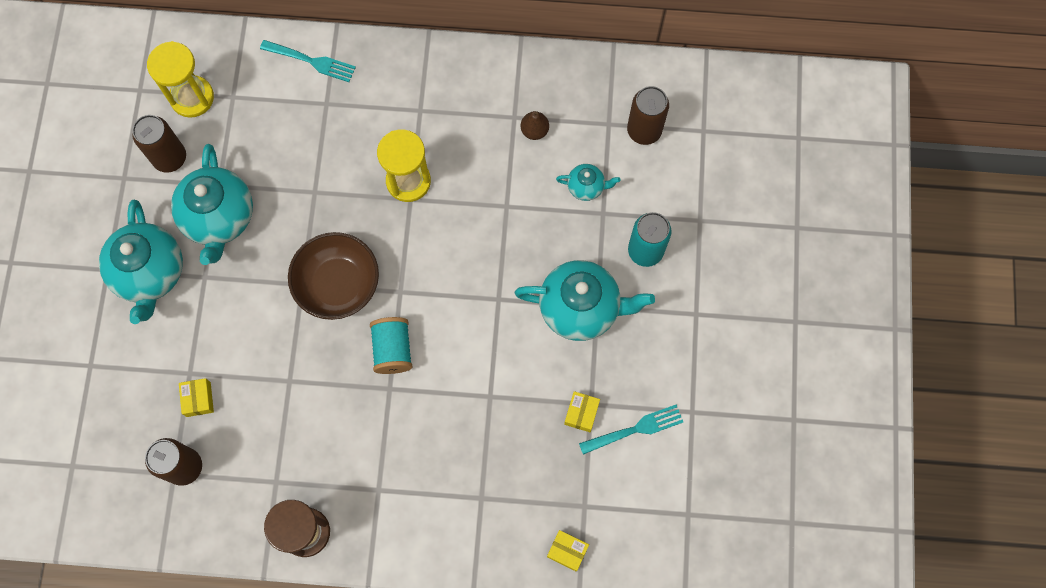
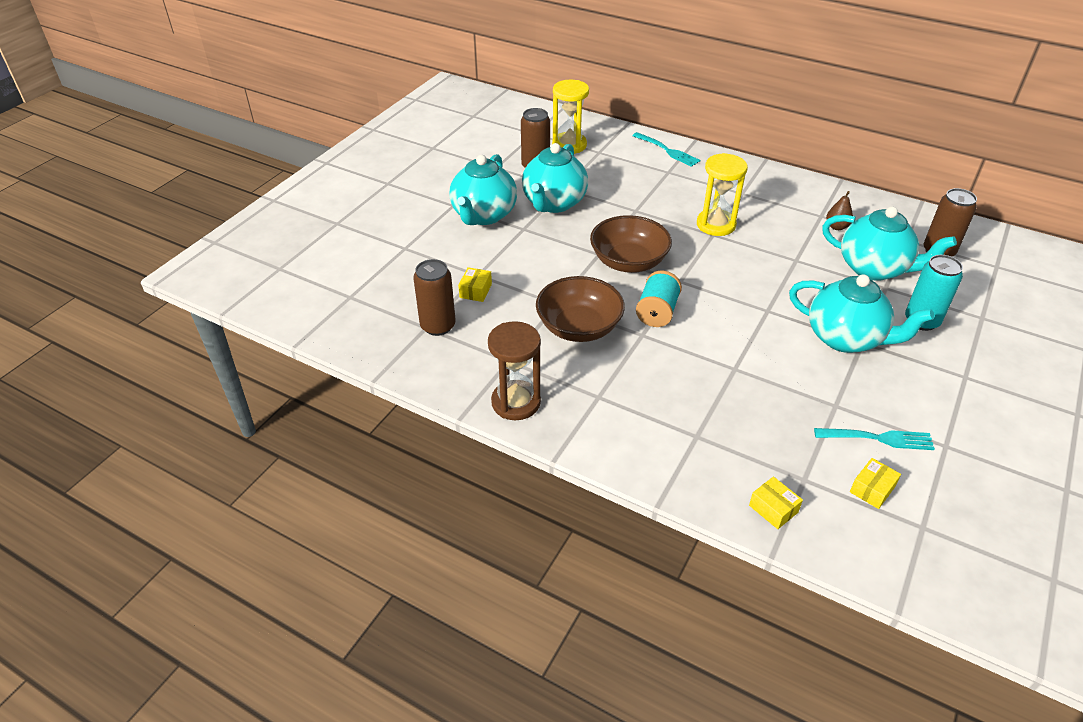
camera: 25 degrees right, 30 degrees down
turquoise teapot [556,164,621,201] -> turquoise teapot [822,206,957,281], size x2.08
yellow box [564,391,600,432] -> yellow box moved to [850,458,901,509]
none -> brown bowl [536,276,625,342]

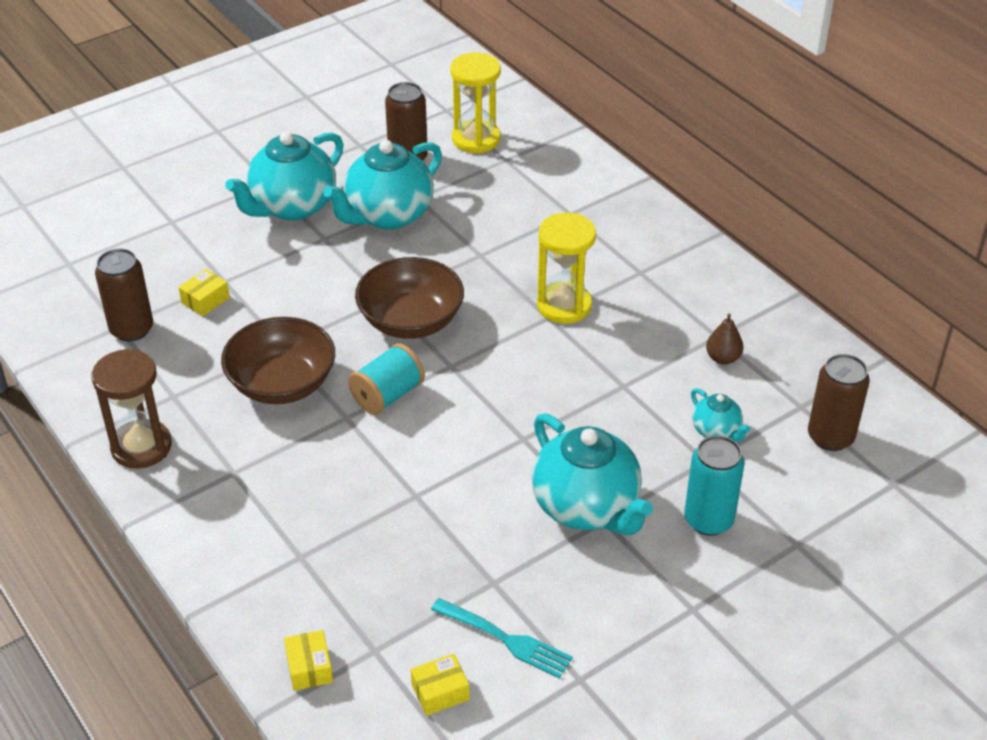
camera: 25 degrees right, 0 degrees up
turquoise fork [632,132,701,167] -> none
turquoise teapot [822,206,957,281] -> turquoise teapot [691,388,751,442], size x0.48

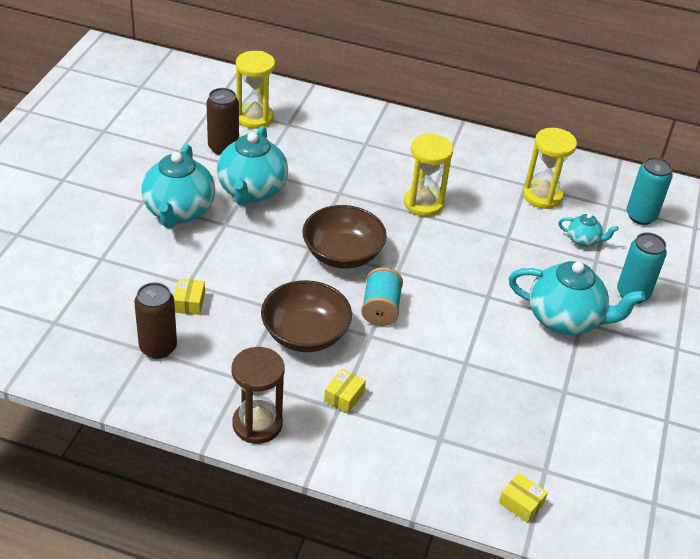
camera: 40 degrees left, 0 degrees up
yellow box [411,654,470,716] -> yellow box moved to [324,369,366,413]
turquoise fork [431,598,573,679] -> none
brown pear [706,314,743,364] -> yellow hourglass [523,128,577,209]
brown can [808,354,870,451] -> turquoise can [626,157,673,225]

